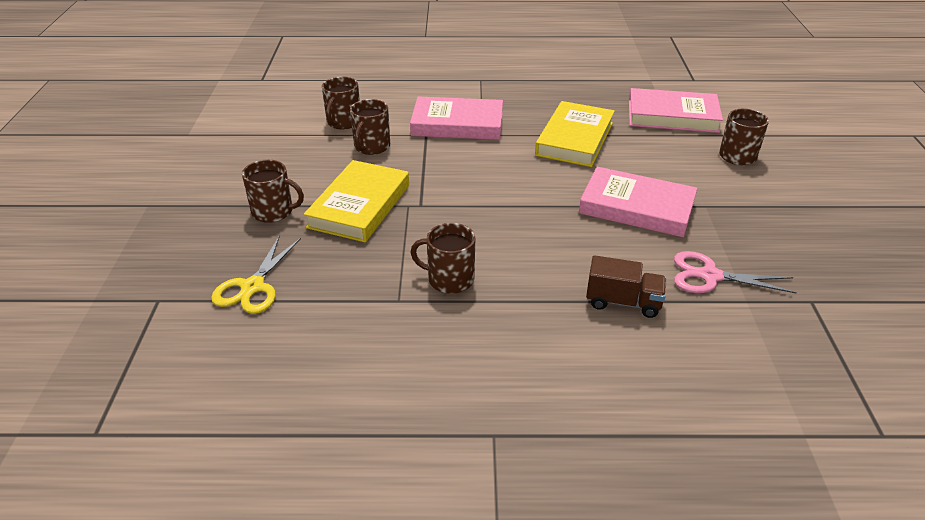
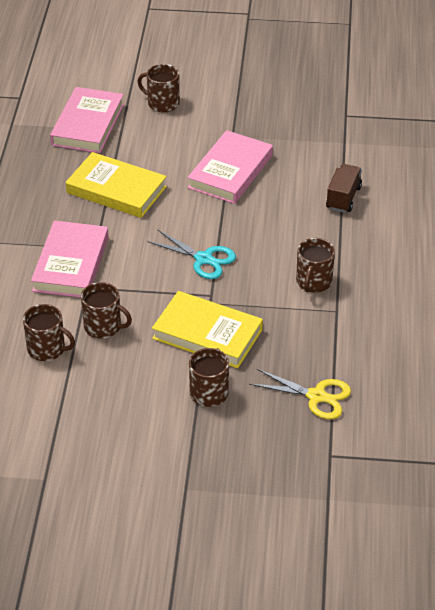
camera: 85 degrees left, 5 degrees up
pink scissors [674,251,797,294] -> none
none -> turquoise scissors [147,229,236,279]

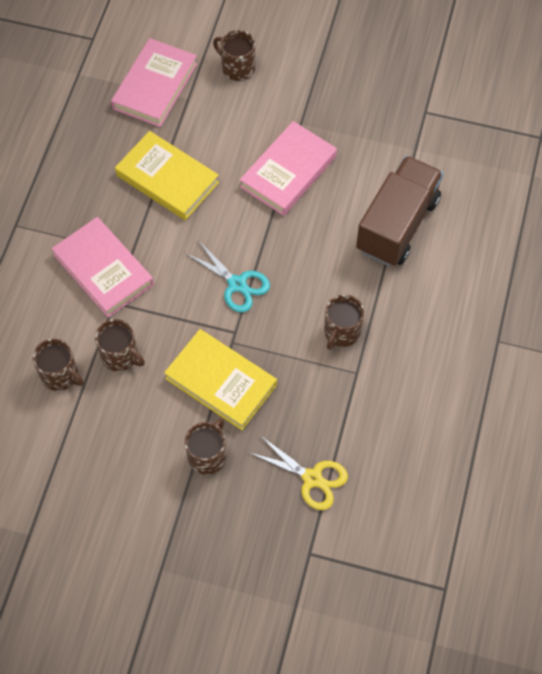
camera: 10 degrees right, 20 degrees up
pink book [31,220,109,298] -> pink book turned 60 degrees counterclockwise [52,217,154,318]
brown truck [326,164,362,212] -> brown truck [356,156,444,266], size x1.90

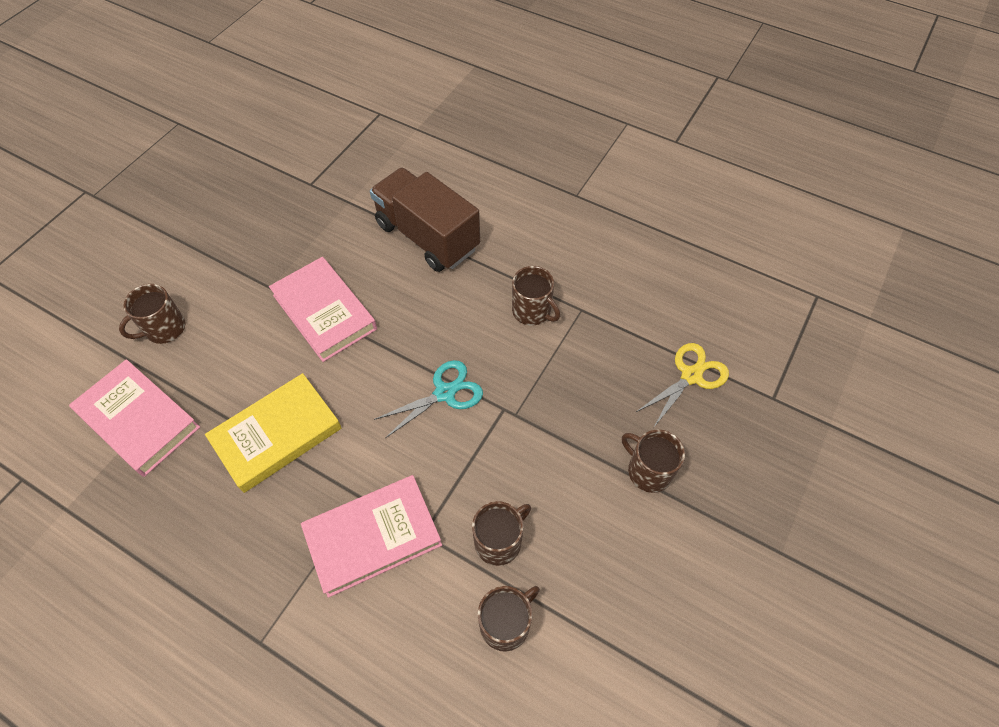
camera: 75 degrees left, 5 degrees down
yellow book [164,329,277,430] -> none

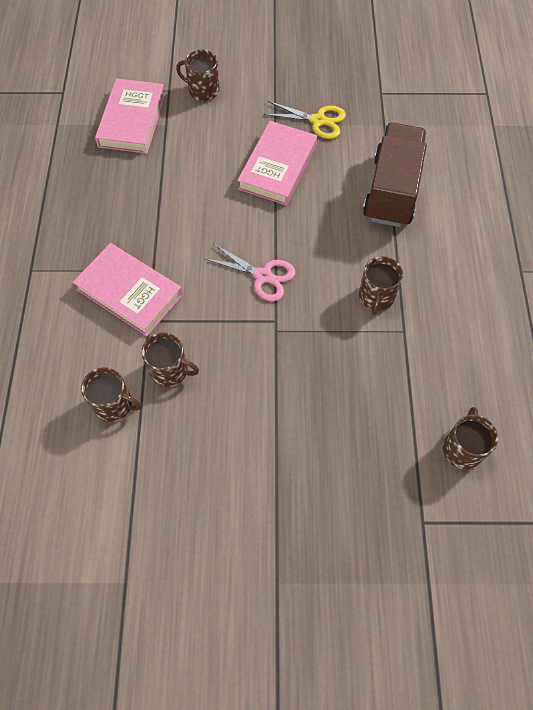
camera: 60 degrees right, 5 degrees up
yellow book [205,373,342,493] -> none
turquoise scissors [374,360,483,438] -> pink scissors [204,244,295,301]
brown mug [622,429,685,493] -> brown mug moved to [443,407,498,469]
yellow scissors [636,343,729,427] -> yellow scissors moved to [263,101,346,139]

